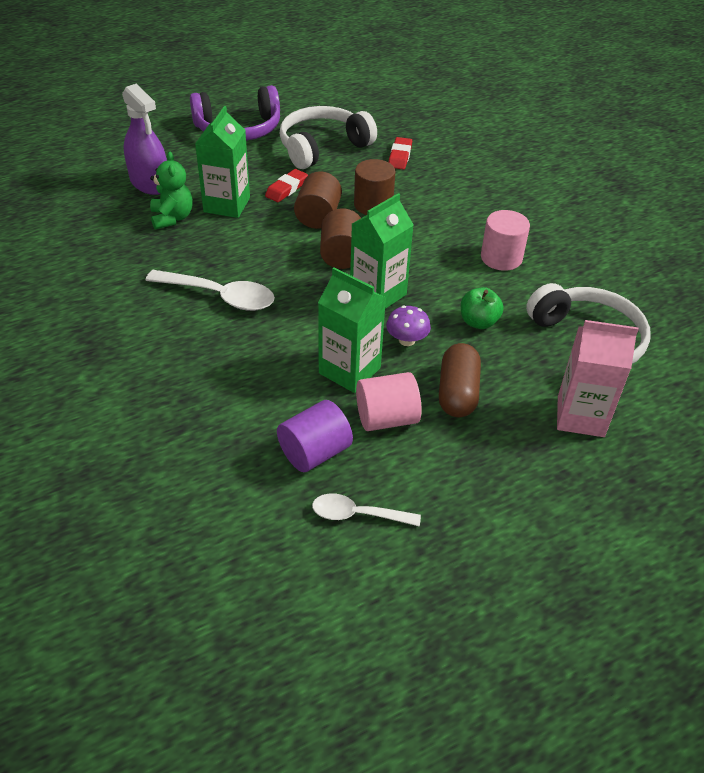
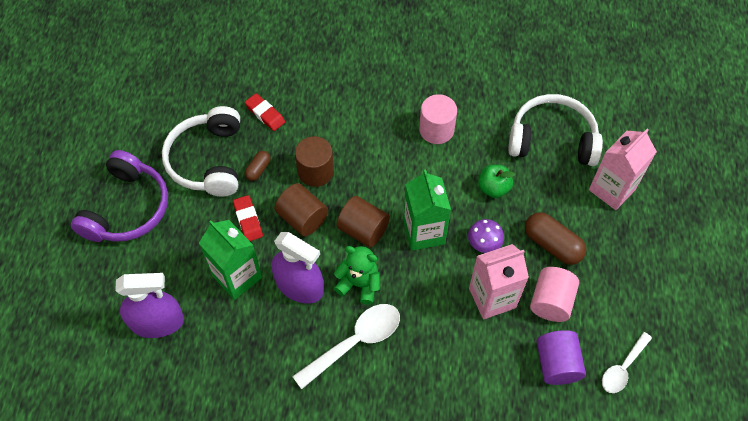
camera: 55 degrees left, 15 degrees up
green teddy bear [150,152,193,229] -> green teddy bear moved to [334,246,380,305]
green carton [318,267,386,393] -> pink carton [469,244,529,319]
none -> brown capsule [245,151,270,181]
none -> purple spray bottle [271,232,324,304]

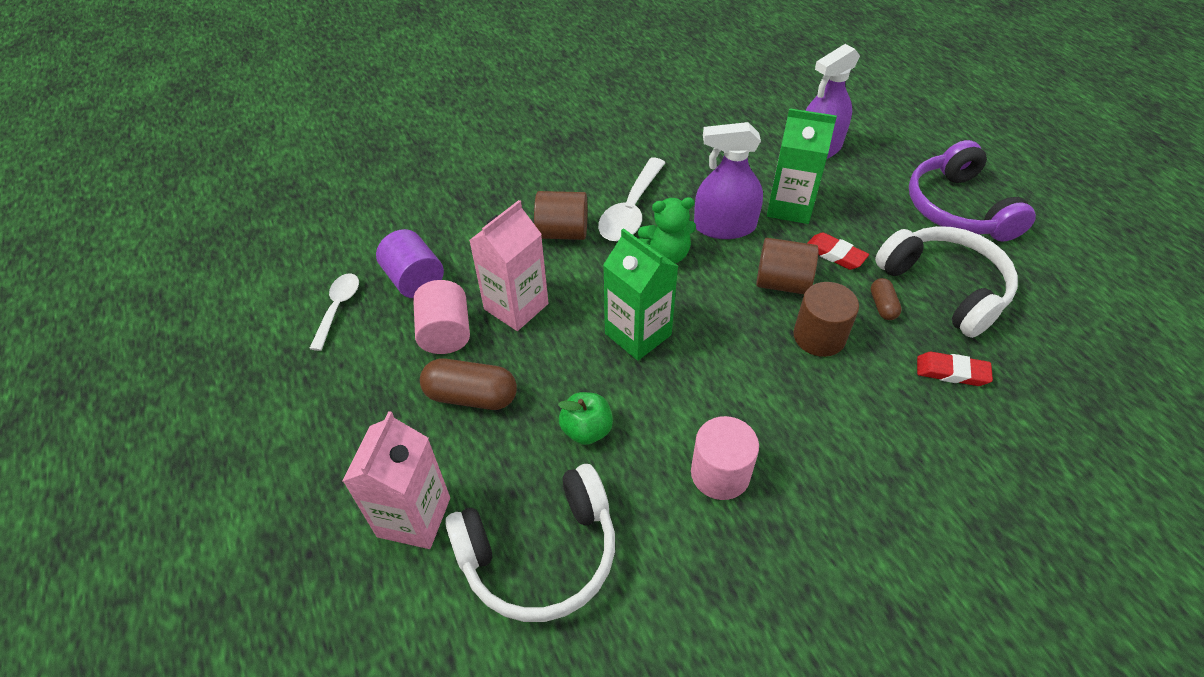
camera: 150 degrees right, 10 degrees down
brown cylinder [336,196,390,248] -> brown cylinder moved to [534,191,587,240]
purple mushroom [468,219,504,253] -> none

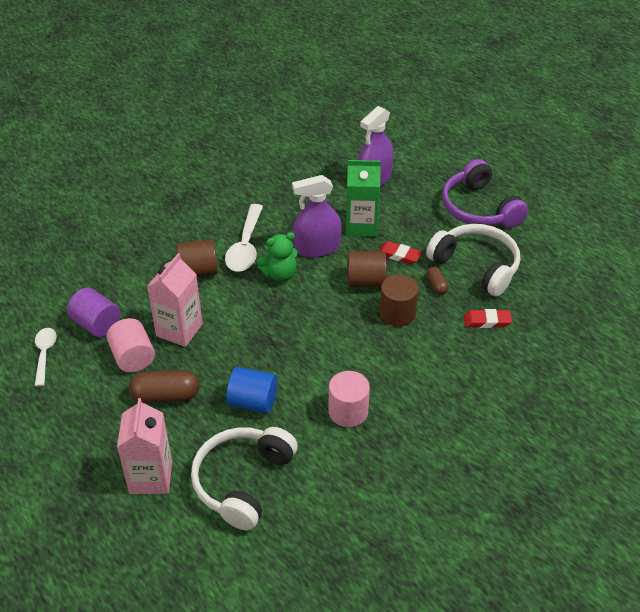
camera: 15 degrees left, 5 degrees down
white headphones [445,464,615,622] -> white headphones turned 150 degrees clockwise [191,427,298,531]
green apple [558,392,613,445] -> blue cylinder [227,367,277,413]
green carton [603,228,678,361] -> none

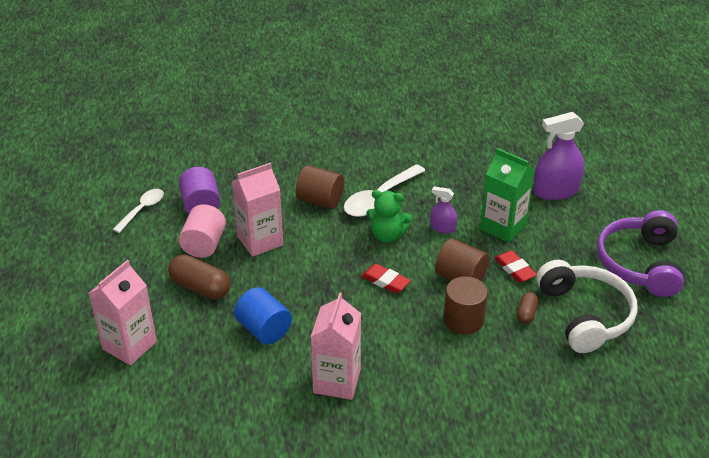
camera: 35 degrees right, 5 degrees down
white headphones [191,427,298,531] -> none
purple spray bottle [292,175,342,258] -> purple spray bottle [430,186,457,234], size x0.52
pink cylinder [329,371,370,427] -> pink carton [311,292,361,400]
red eraser [464,309,512,328] -> red eraser moved to [361,264,411,293]

